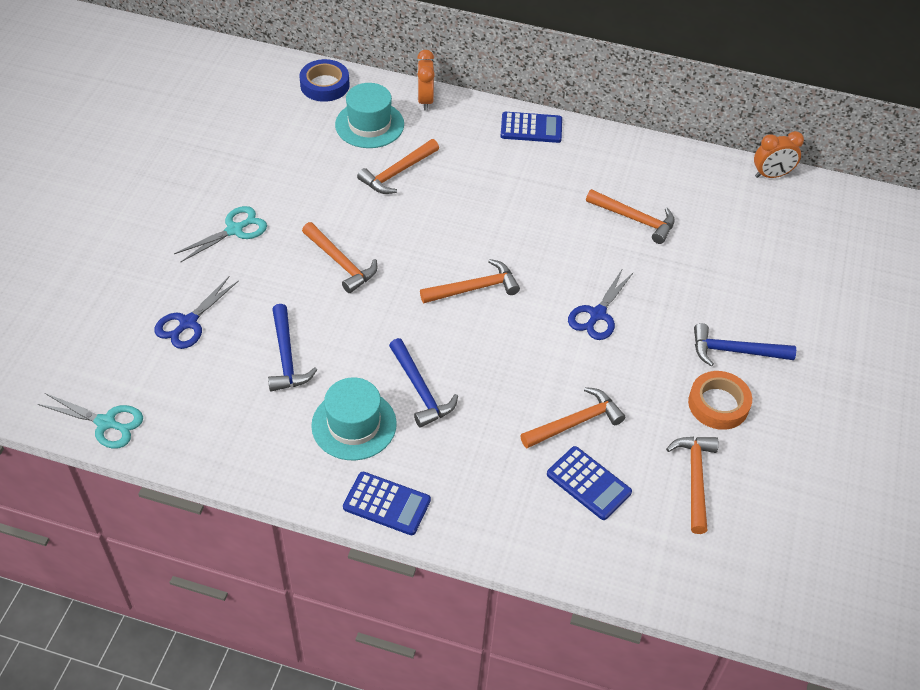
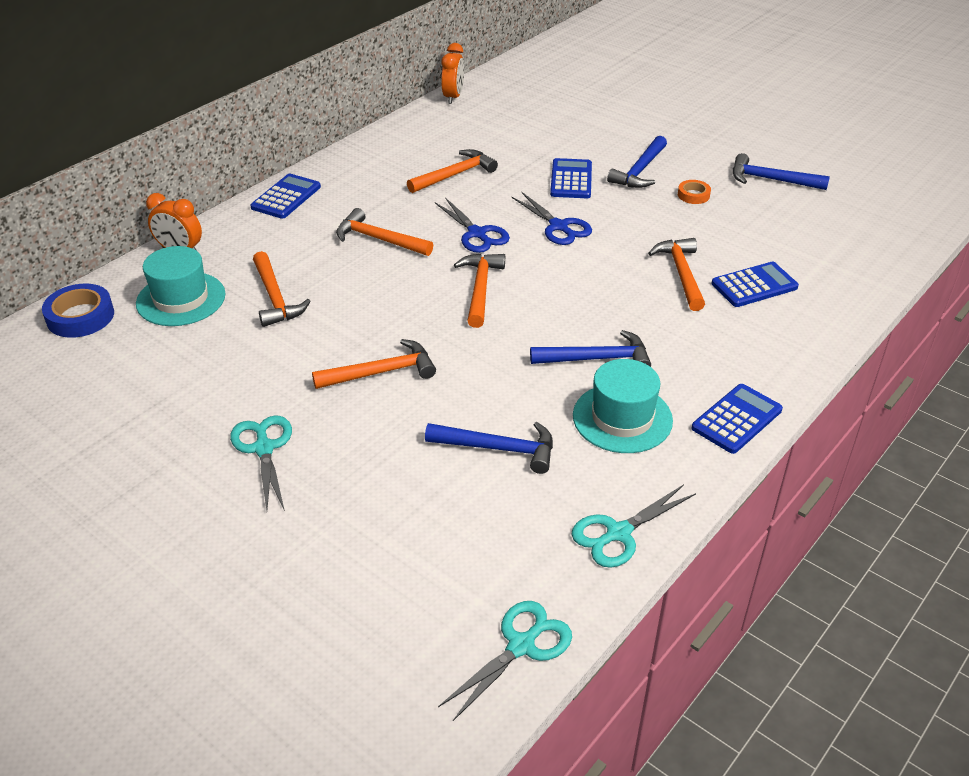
camera: 65 degrees left, 10 degrees down
blue scissors [154,277,239,349] -> blue scissors moved to [435,197,510,253]
orange hammer [666,437,719,534] -> orange hammer moved to [336,208,433,256]
orange tape [688,371,752,430] -> orange tape [678,180,711,204], size x0.57
none -> blue calculator [550,158,592,198]
none -> turquoise scissors [571,484,696,568]
none -> blue hammer [733,153,830,190]

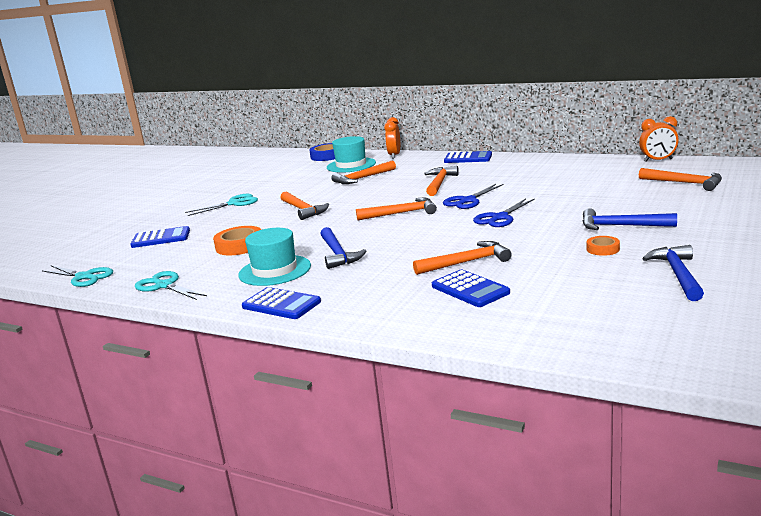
camera: 80 degrees right, 20 degrees down
orange hammer [407,149,498,193] -> orange hammer moved to [639,168,722,191]
blue hammer [425,422,553,474] -> orange tape [213,226,261,255]
blue calculator [550,158,592,198] -> blue calculator moved to [130,226,190,248]

